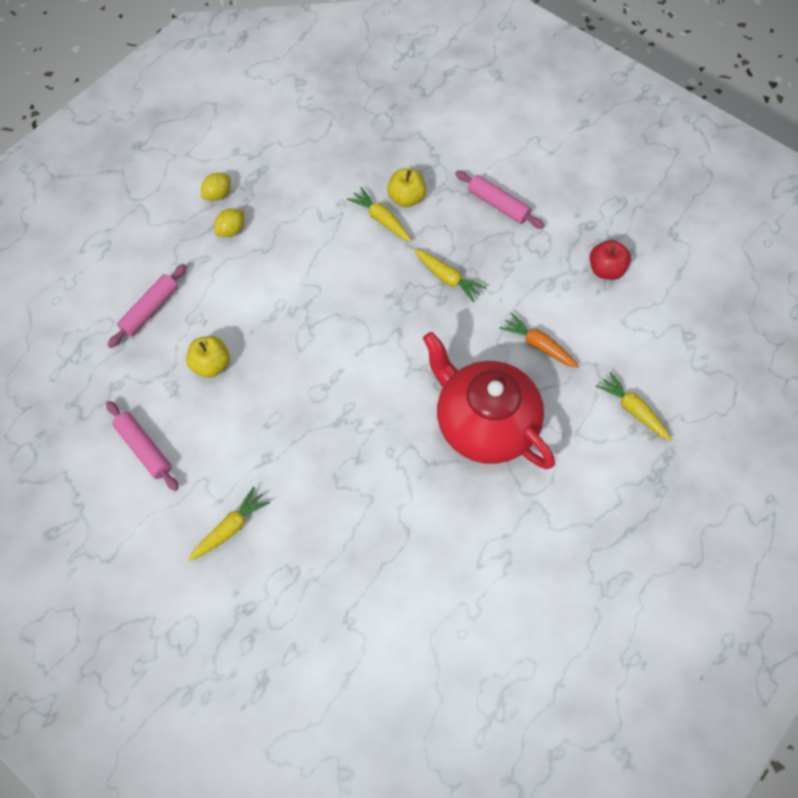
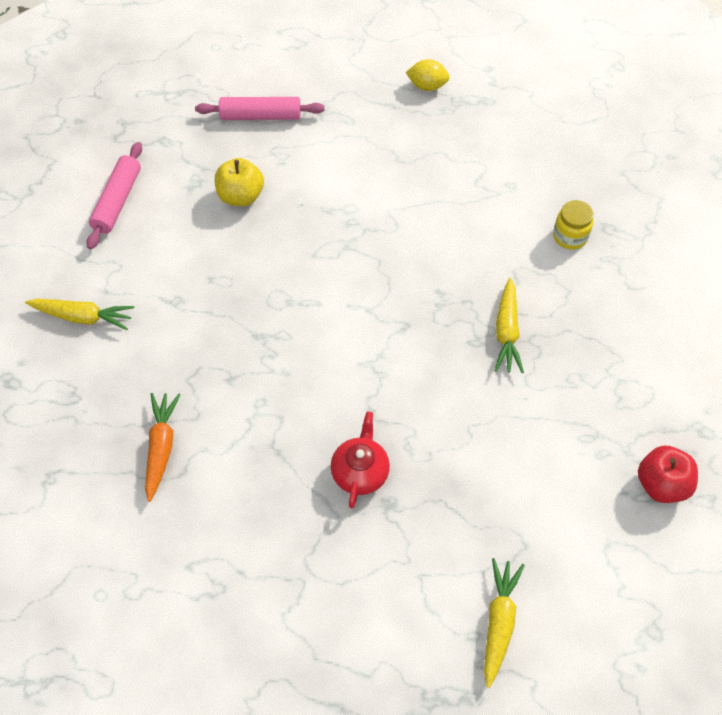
camera: 55 degrees right, 5 degrees down
yellow lemon [214,209,244,237] -> none
yellow carrot [347,187,412,242] -> none
yellow apple [387,169,426,207] -> yellow jar [553,200,593,250]
red teapot [423,332,555,469] -> red teapot [331,411,390,508], size x0.43
pink rolling pin [455,170,545,229] -> none
orange carrot [499,313,579,368] -> orange carrot moved to [145,393,181,502]

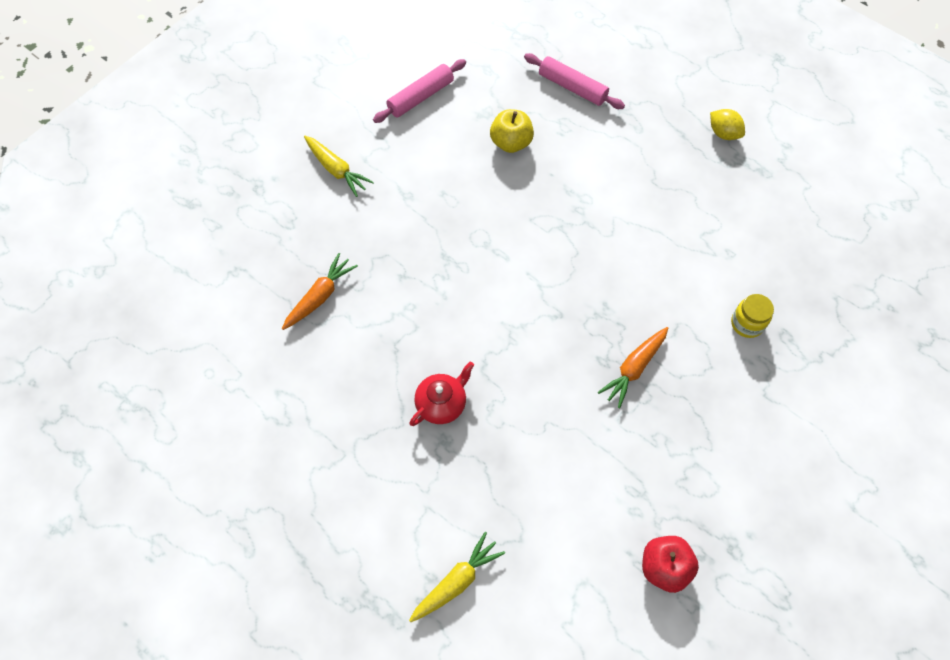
camera: 35 degrees right, 5 degrees up
yellow carrot [494,278,524,373] -> orange carrot [598,327,668,408]

